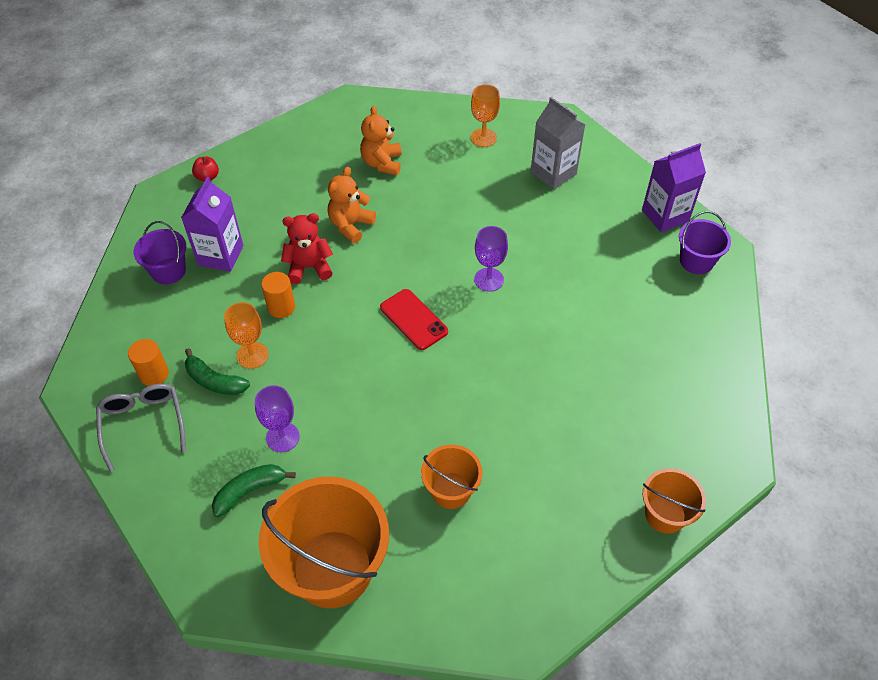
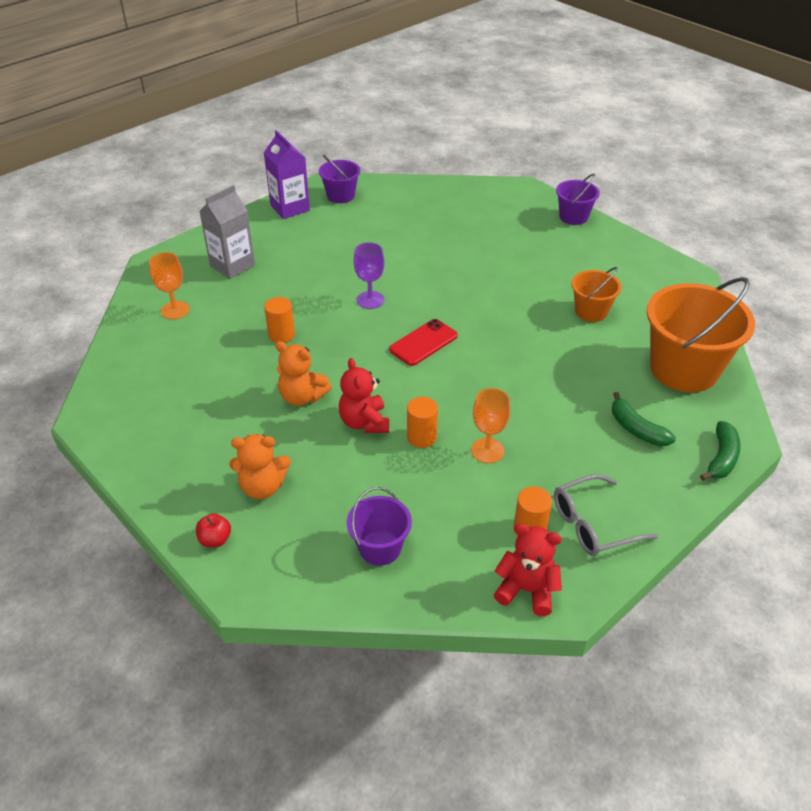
camera: 95 degrees left, 10 degrees down
purple carton [181,177,243,272] -> none
green banana [185,348,250,395] -> green banana moved to [700,421,741,481]
purple goblet [255,385,300,452] -> none
orange teddy bear [360,106,402,175] -> orange teddy bear moved to [230,434,291,499]
orange bucket [643,468,706,534] -> purple bucket [556,174,600,225]
none -> orange cylinder [264,297,295,343]
none -> red teddy bear [494,523,562,616]

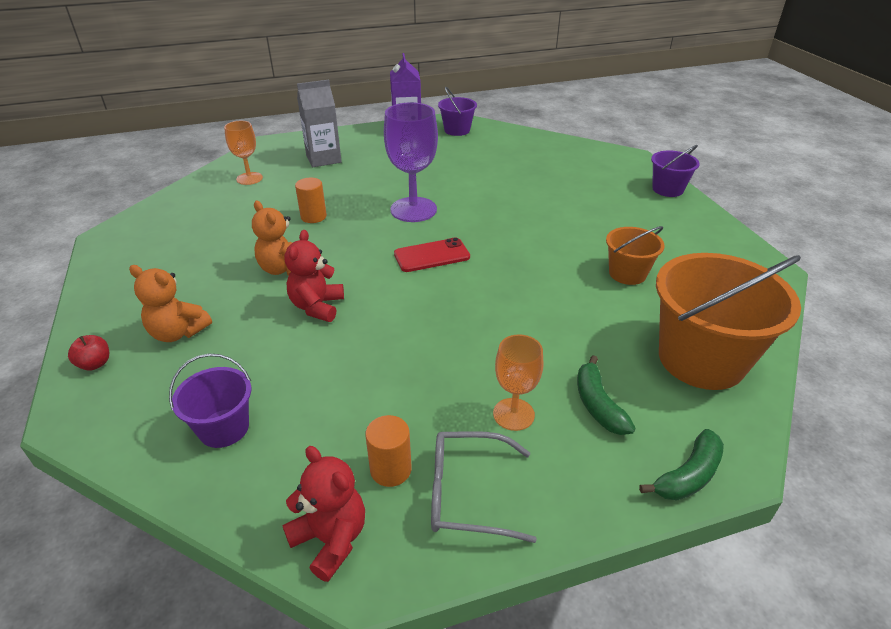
camera: 25 degrees right, 5 degrees down
purple goblet [354,242,384,309] -> purple goblet [384,102,438,222], size x1.68
orange cylinder [407,397,438,448] -> none
orange goblet [471,388,510,463] -> orange goblet moved to [493,334,543,431]

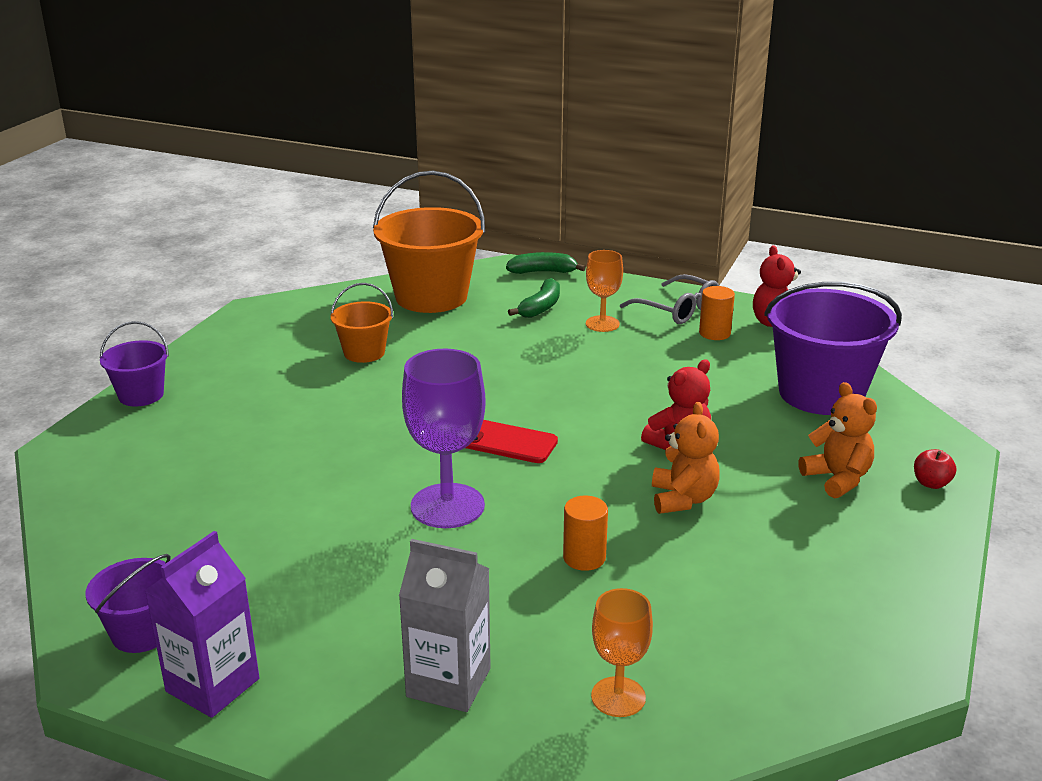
camera: 140 degrees left, 10 degrees down
purple bucket [169,354,251,448] -> purple bucket [764,282,902,415], size x1.92

